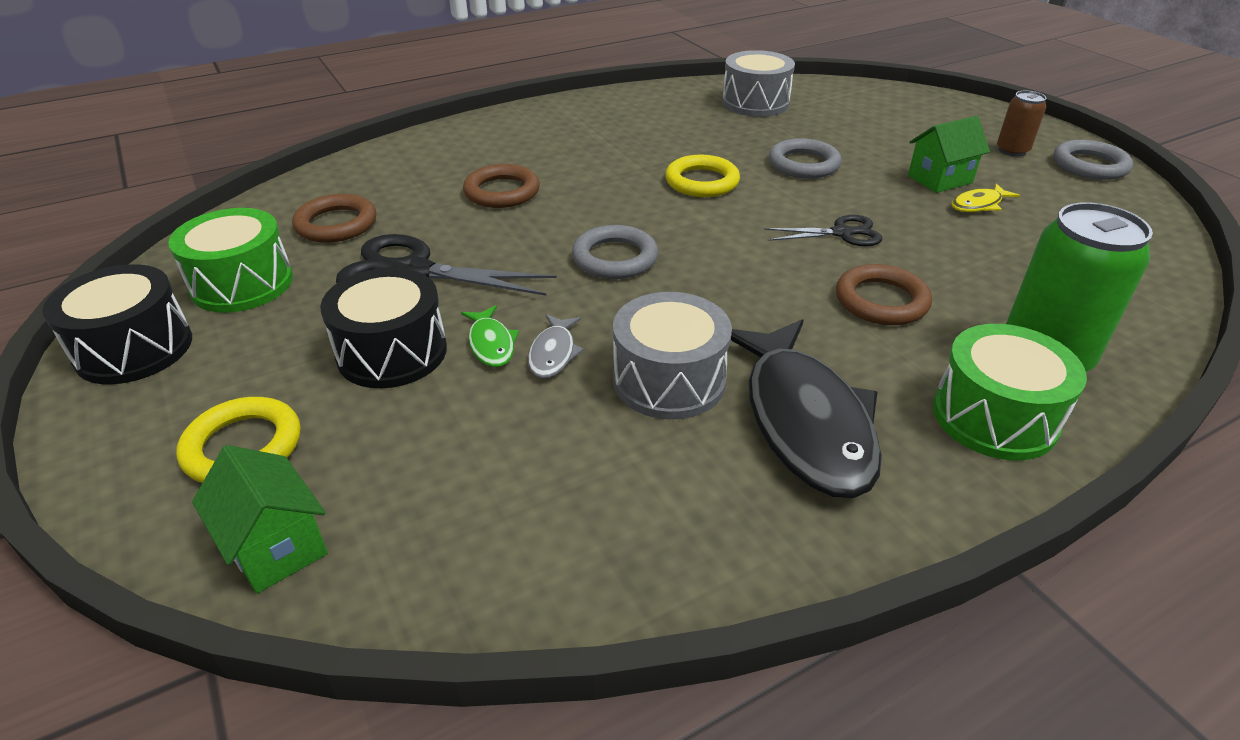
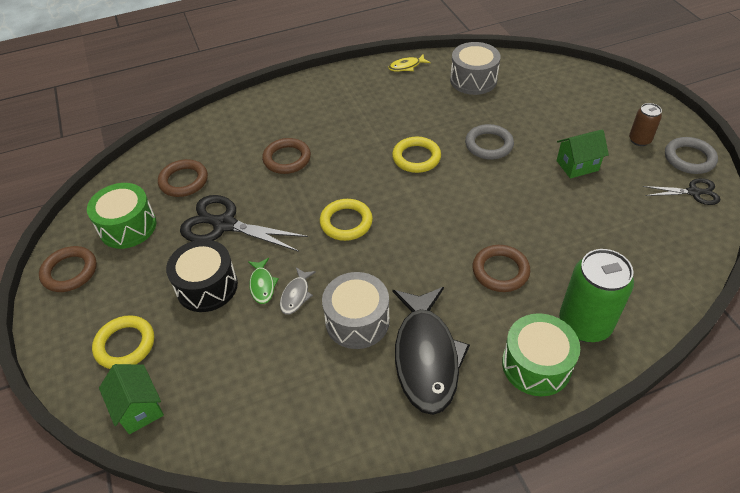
camera: 10 degrees right, 10 degrees up
black drum [42,264,192,384] -> brown ring [39,246,97,292]
grey ring [572,225,658,279] -> yellow ring [320,199,373,241]
black scissors [764,215,882,246] -> black scissors moved to [643,178,720,205]
yellow fish [952,183,1020,212] -> yellow fish moved to [388,54,431,72]

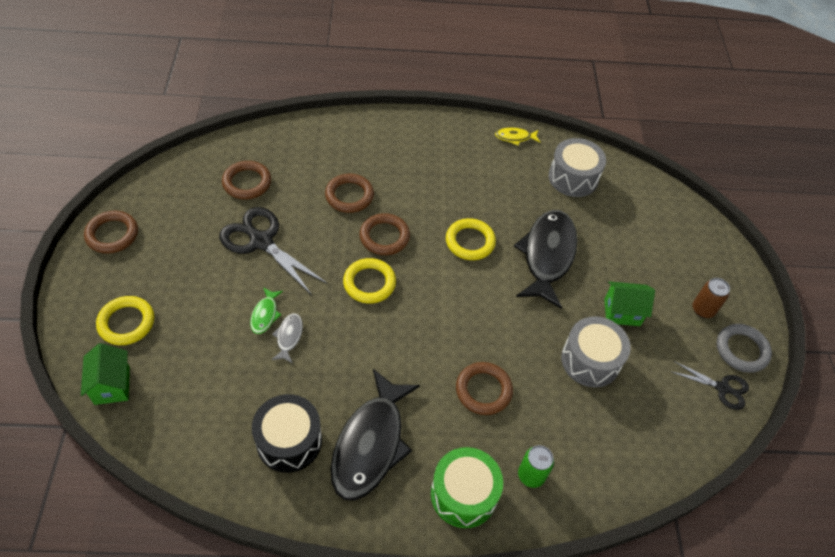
camera: 15 degrees right, 5 degrees up
green drum [87,183,156,249] -> none
black drum [166,240,238,312] -> black drum moved to [252,394,322,473]
grey fish [280,268,316,315] -> grey fish turned 150 degrees clockwise [271,313,303,363]
grey drum [322,272,390,349] -> grey drum moved to [561,316,631,388]
grey ring [465,124,514,160] -> black fish [514,210,577,309]
green can [559,249,634,342] -> green can [518,445,554,488], size x0.53
none -> brown ring [359,213,410,255]

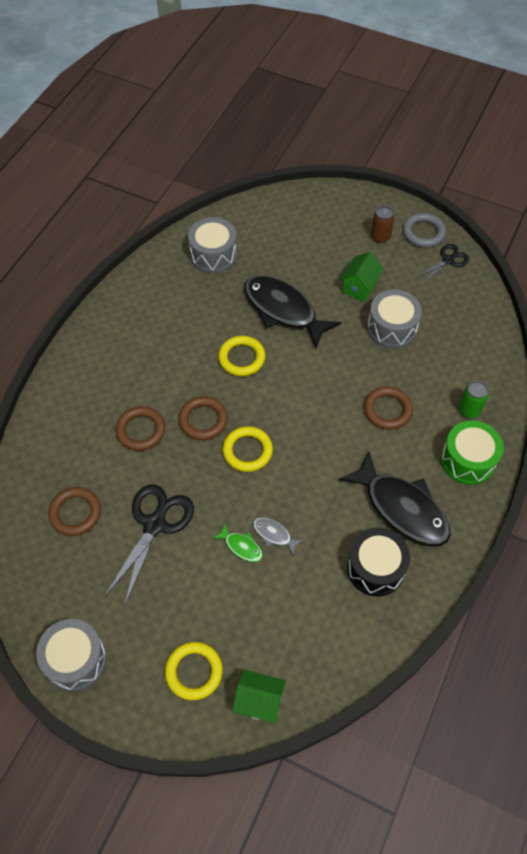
camera: 60 degrees left, 5 degrees up
brown ring [84,211,138,254] -> grey drum [36,619,107,691]
black scissors [219,207,328,295] -> black scissors turned 135 degrees clockwise [104,484,194,606]
yellow fish [495,127,540,146] -> none

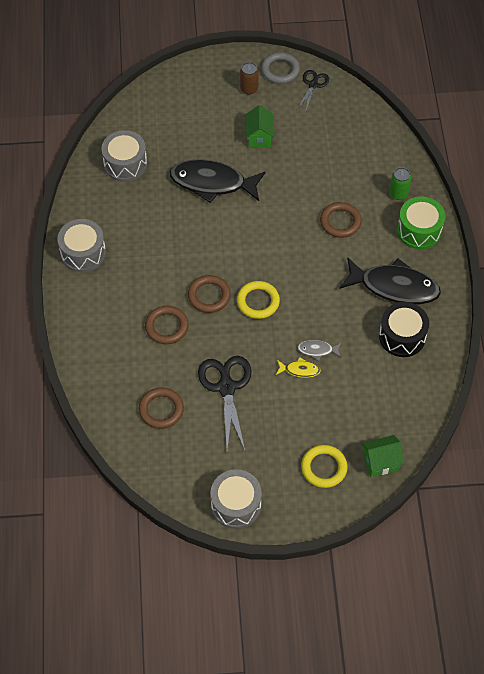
camera: 30 degrees left, 0 degrees up
green fish [213,523,263,562] -> yellow fish [276,357,321,378]
yellow ring [218,336,266,376] -> none
grey drum [367,290,422,349] -> grey drum moved to [57,219,106,272]

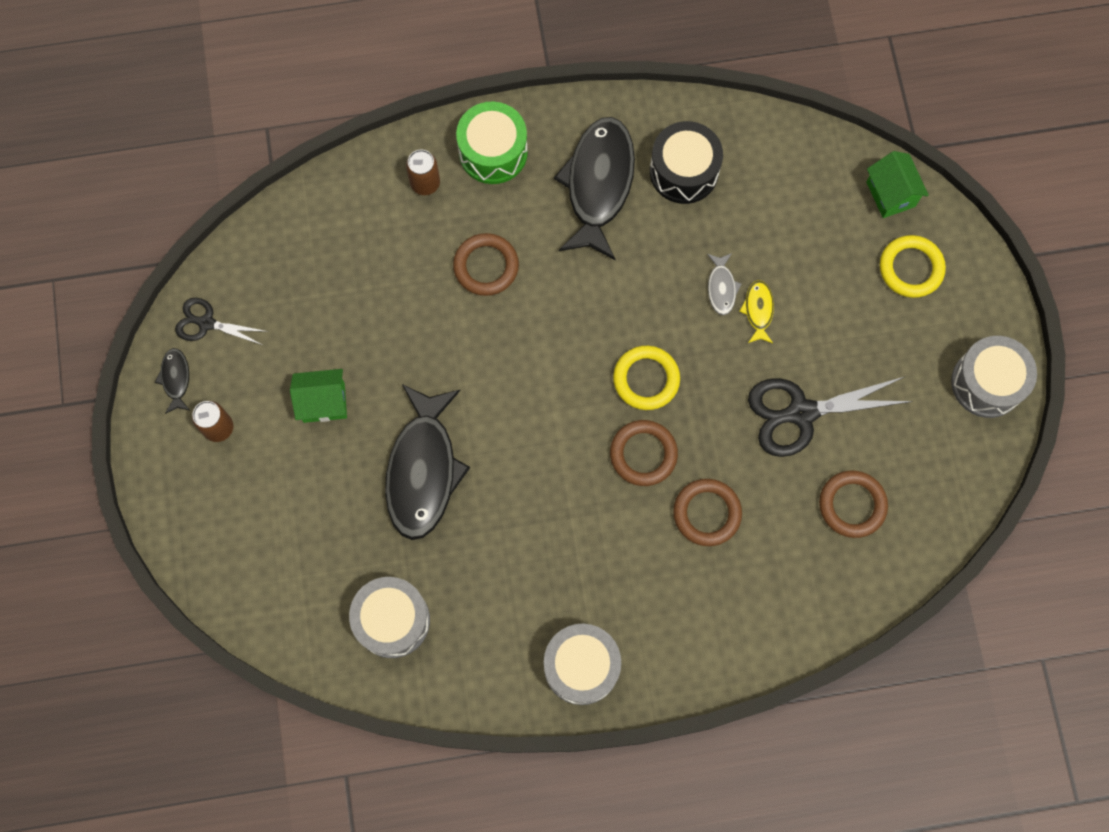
camera: 95 degrees left, 15 degrees up
grey ring [261,52,300,84] -> black fish [155,348,190,414]
green can [389,167,411,200] -> brown can [406,150,440,195]

